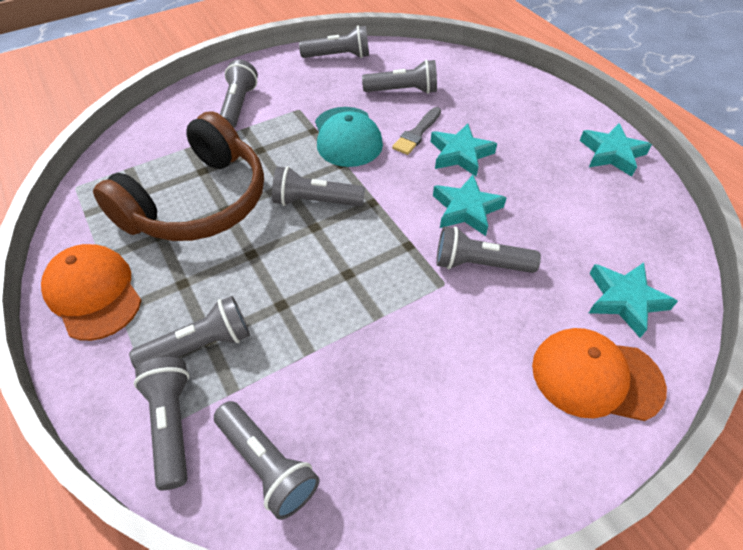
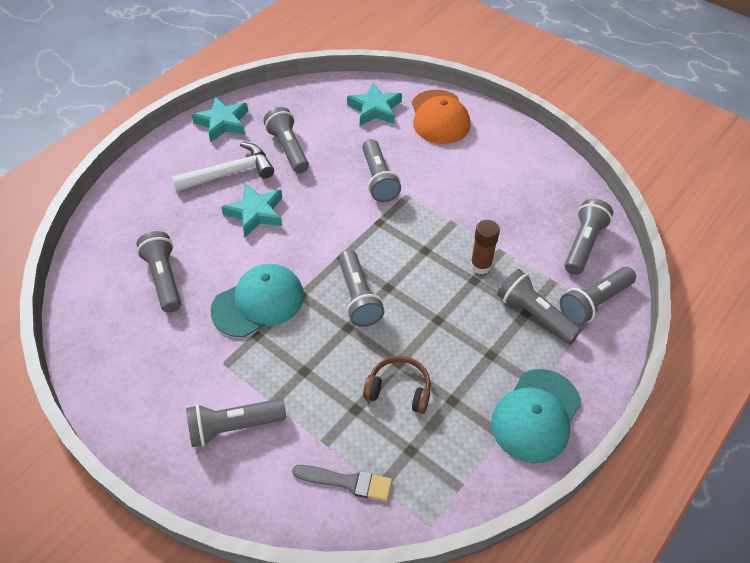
camera: 110 degrees left, 0 degrees up
orange cap [41,244,142,341] -> turquoise cap [491,369,581,463]
brown headphones [93,111,264,241] -> brown headphones [363,356,431,414], size x0.43
grey flashlight [299,25,369,58] -> grey flashlight moved to [263,107,309,173]
grey brush [392,107,441,155] -> grey brush moved to [292,465,392,501]
turquoise star [433,175,507,236] -> none
none -> white hammer [172,142,274,192]
none -> brown glue stick [470,220,500,274]

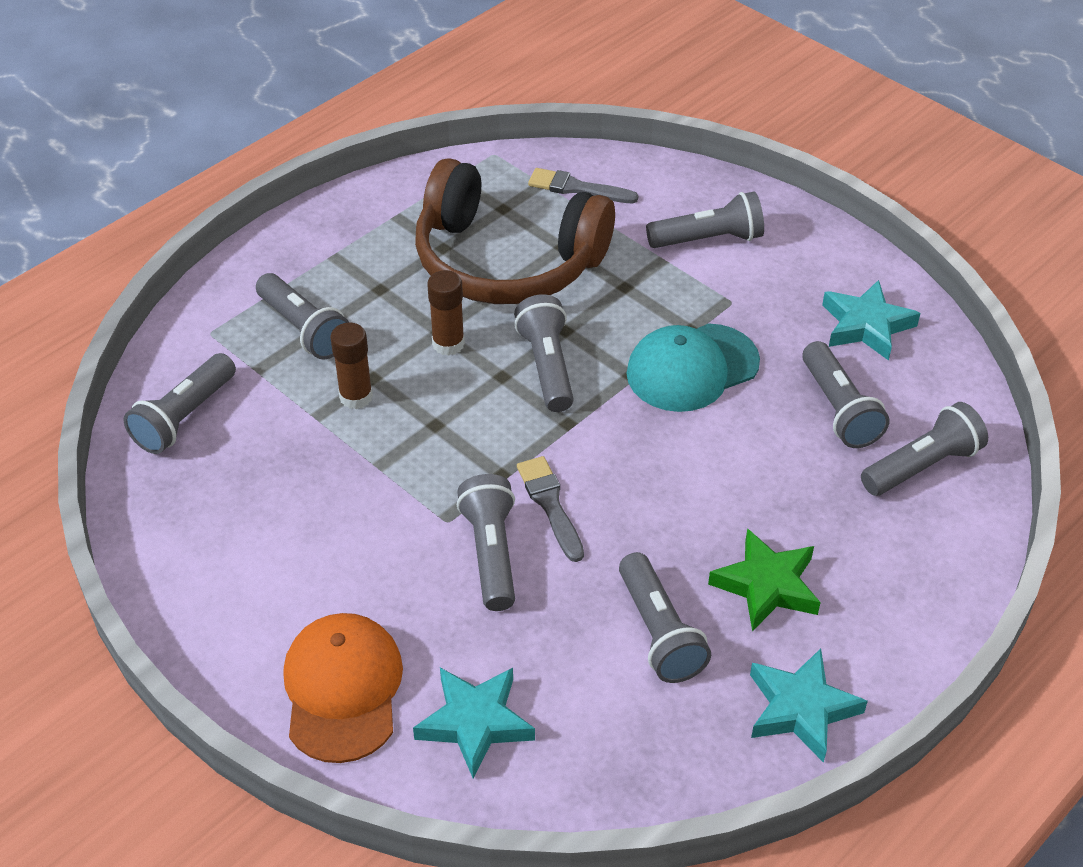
camera: 175 degrees left, 5 degrees down
white hammer [172,142,274,192] -> green star [708,528,821,631]
turquoise star [221,183,282,237] -> turquoise star moved to [822,280,920,361]
brown headphones [363,356,431,414] -> brown headphones [415,158,615,304], size x2.33
turquoise cap [491,369,581,463] -> none
grey flashlight [560,267,636,325] -> grey flashlight moved to [861,402,988,496]
none -> brown glue stick [427,270,465,356]
none -> grey brush [517,456,584,562]

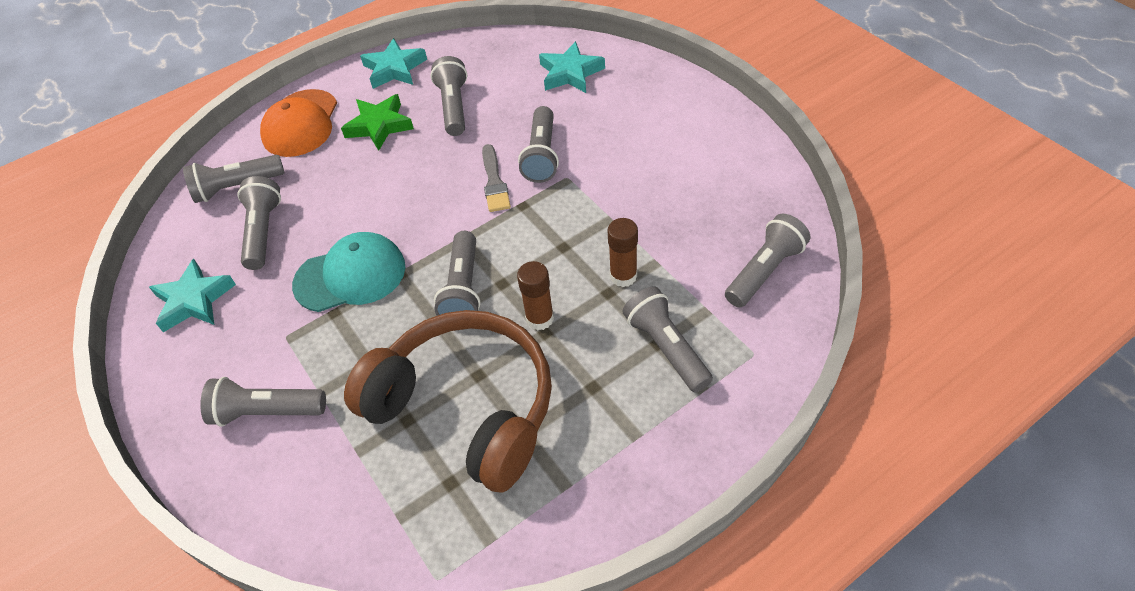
camera: 165 degrees left, 5 degrees up
orange cap [283,613,403,763] -> orange cap moved to [260,89,337,157]
grey brush [528,168,638,203] -> none

